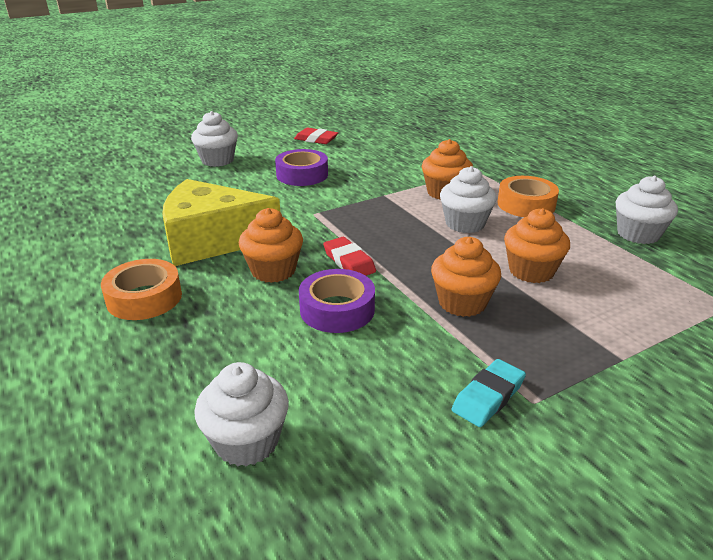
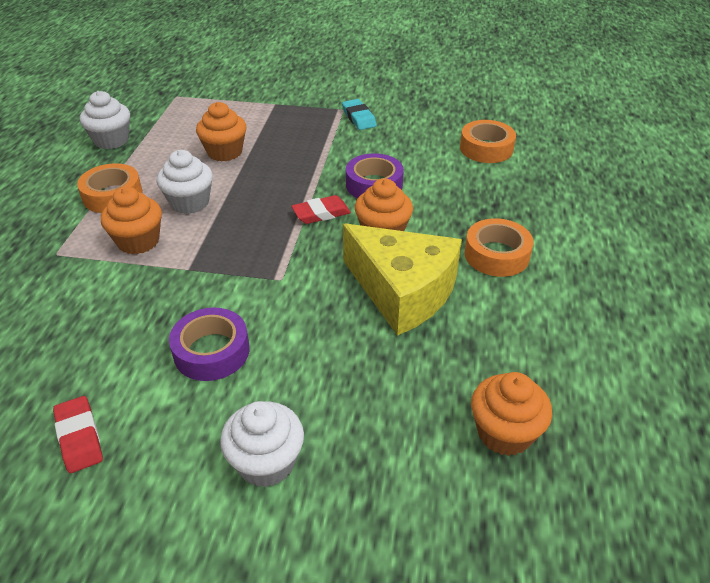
camera: 140 degrees left, 10 degrees up
white cupcake [194,362,289,466] -> orange tape [460,120,516,163]
red eraser [323,237,376,276] -> red eraser turned 60 degrees clockwise [291,195,351,224]
orange cupcake [431,237,501,317] -> orange cupcake moved to [471,372,552,456]
turquoise eraser [452,359,526,427] -> turquoise eraser turned 75 degrees clockwise [342,99,377,130]

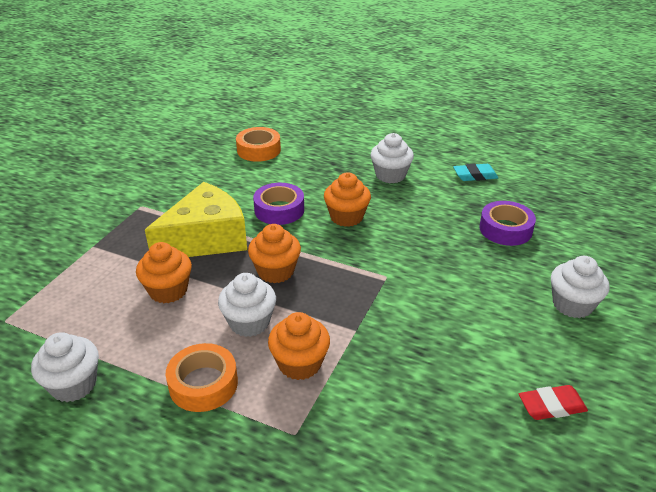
camera: 75 degrees left, 5 degrees down
purple tape [169,308,250,381] -> purple tape moved to [479,201,536,246]
red eraser [291,195,351,224] -> none
turquoise eraser [342,99,377,130] -> turquoise eraser moved to [453,164,498,181]
yellow cheese [343,224,462,336] -> yellow cheese moved to [145,182,247,257]
orange tape [464,218,534,277] -> white cupcake [371,133,414,183]
orange cupcake [471,372,552,456] -> orange cupcake moved to [248,224,301,283]

